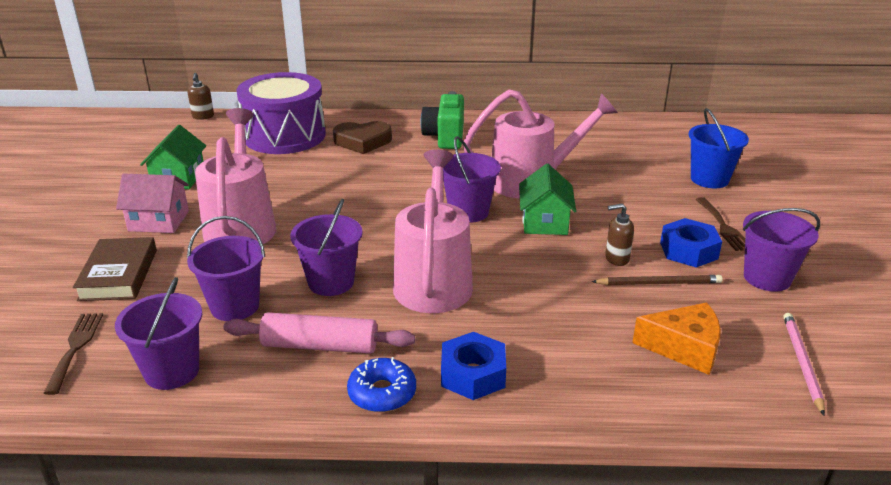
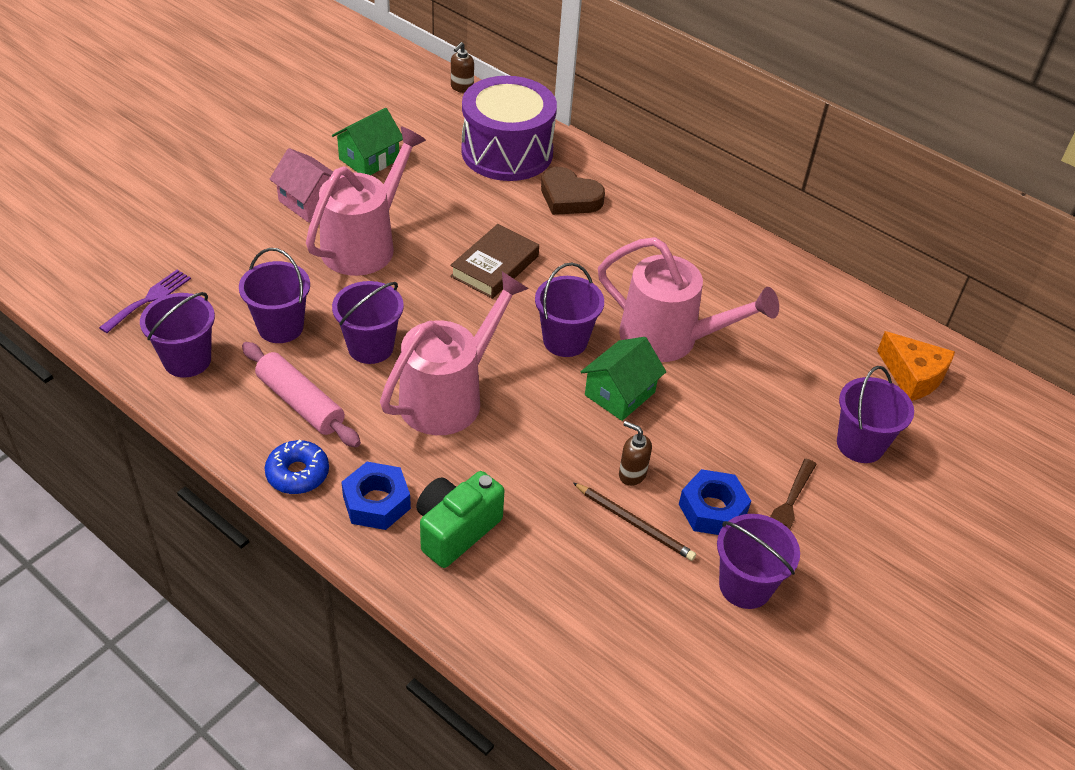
camera: 35 degrees right, 15 degrees up
brown fork [44,313,103,395] -> purple fork [99,270,191,333]
brown book [73,237,157,301] -> brown book moved to [450,224,539,299]
green camera [420,91,464,149] -> green camera moved to [416,471,505,568]
orange cheese [632,302,721,375] -> orange cheese moved to [877,331,955,401]
blue bucket [689,108,749,188] -> purple bucket [837,366,914,463]
pink pencil [783,313,825,415] -> none

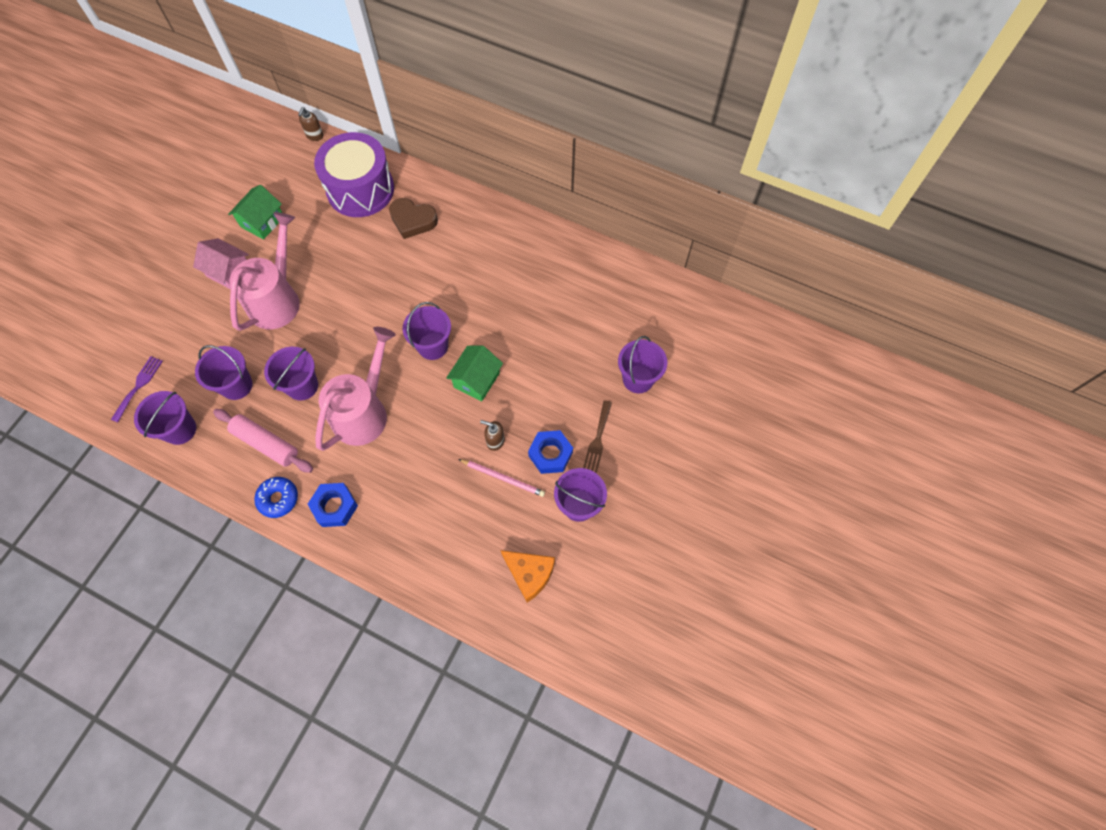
camera: 10 degrees left, 20 degrees up
green camera [416,471,505,568] -> none
brown book [450,224,539,299] -> none
brown pencil [573,483,696,561] -> pink pencil [458,459,545,497]
pink watering can [598,237,779,362] -> none
orange cheese [877,331,955,401] -> orange cheese moved to [500,550,555,602]

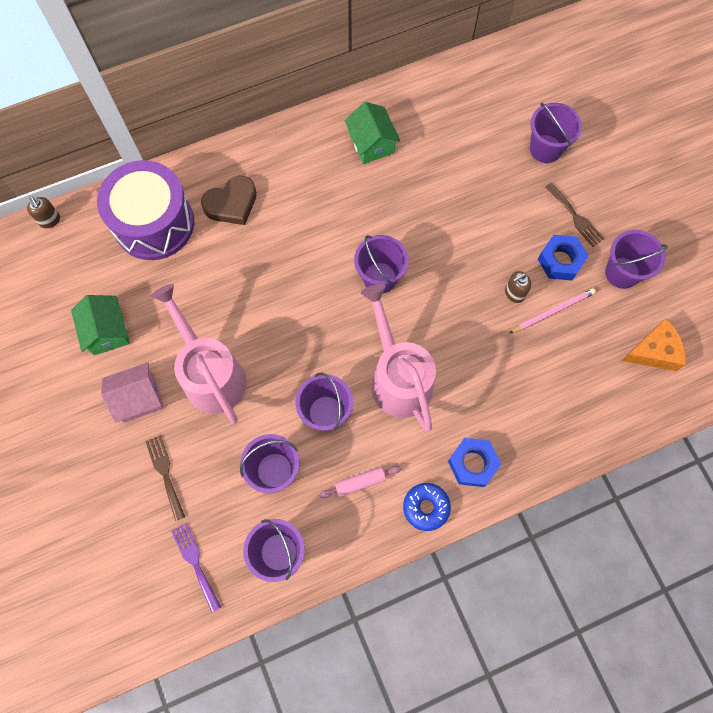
camera: 50 degrees left, 5 degrees up
pink rolling pin [213,409,313,473] -> pink rolling pin [319,466,401,498], size x0.61
green house [446,346,503,401] -> green house moved to [345,102,400,164]
none -> brown fork [145,435,185,521]

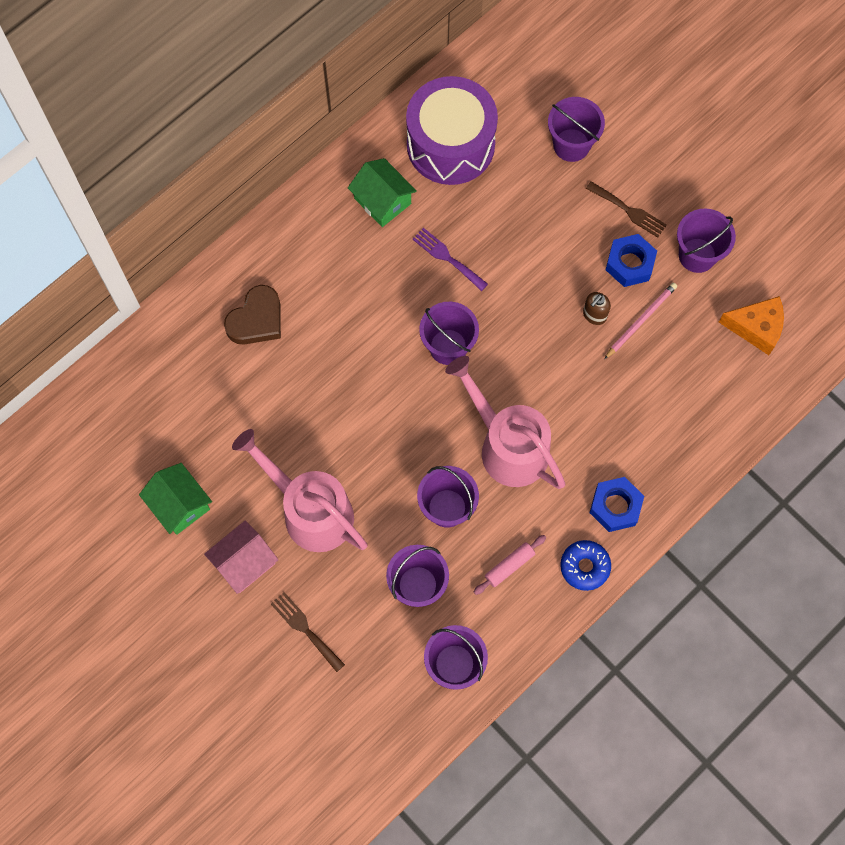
camera: 20 degrees left, 0 degrees up
brown soap dispenser [27,196,60,228] -> none
purple drum [97,160,194,260] -> purple drum moved to [406,76,498,185]
purple fork [171,523,221,612] -> purple fork moved to [413,228,488,291]
orange cheese [621,318,686,371] -> orange cheese turned 45 degrees clockwise [719,296,784,355]

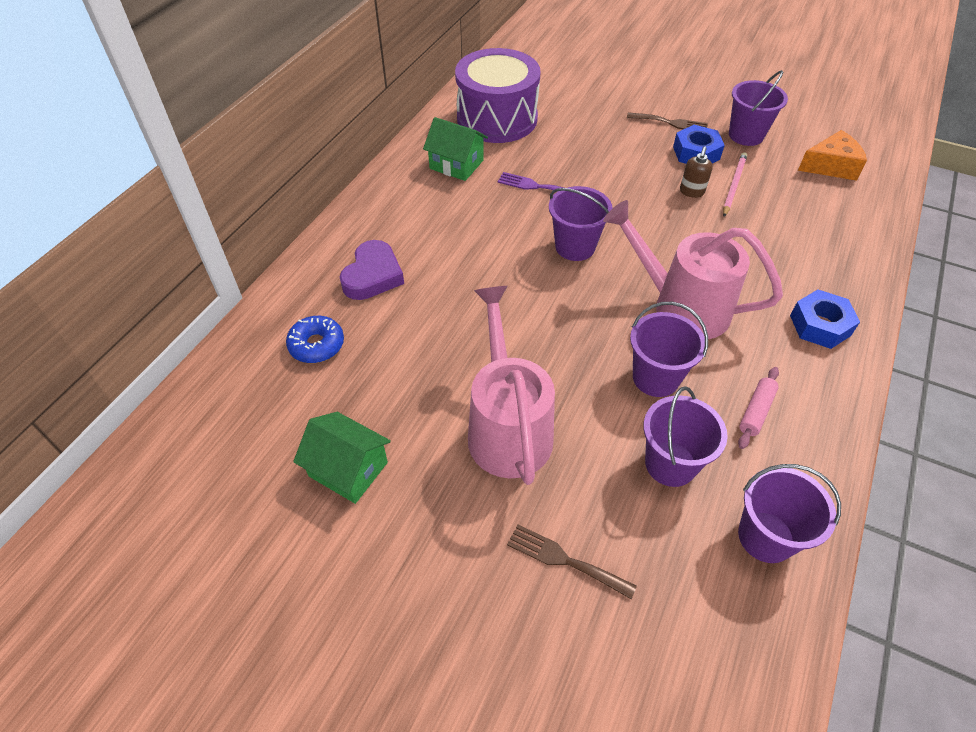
camera: 20 degrees left, 20 degrees down
pink house [204,521,278,594] -> none
brown heart [224,285,281,345] -> purple heart [340,240,404,300]
pink watering can [232,429,368,552] -> pink watering can turned 60 degrees clockwise [468,286,555,485]
purple bucket [548,97,605,162] -> none
blue donut [560,540,611,591] -> blue donut moved to [286,316,344,363]

